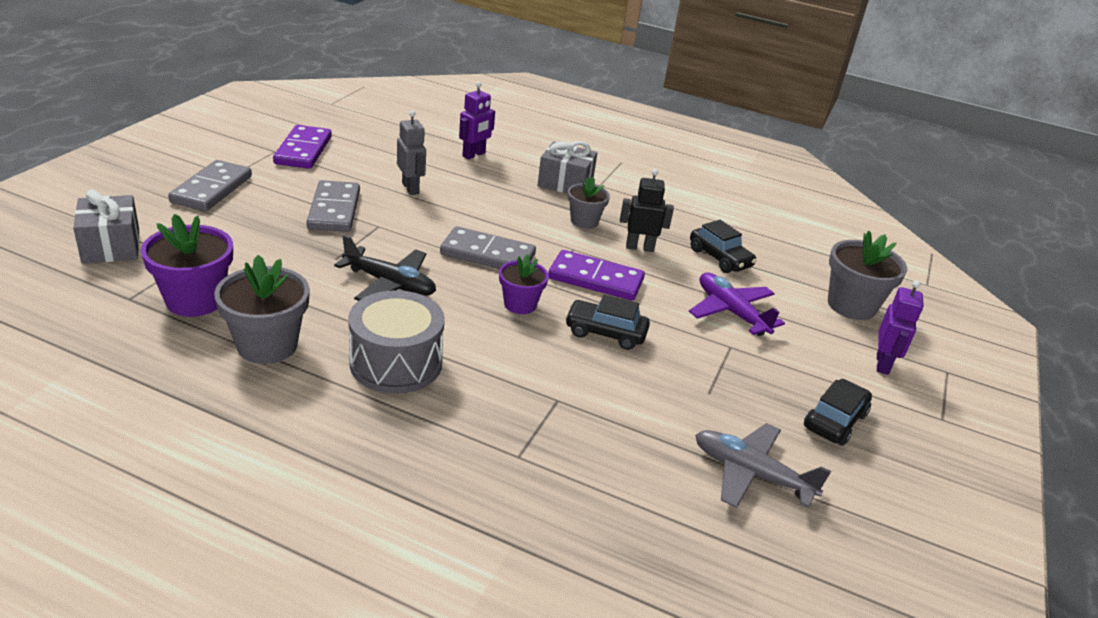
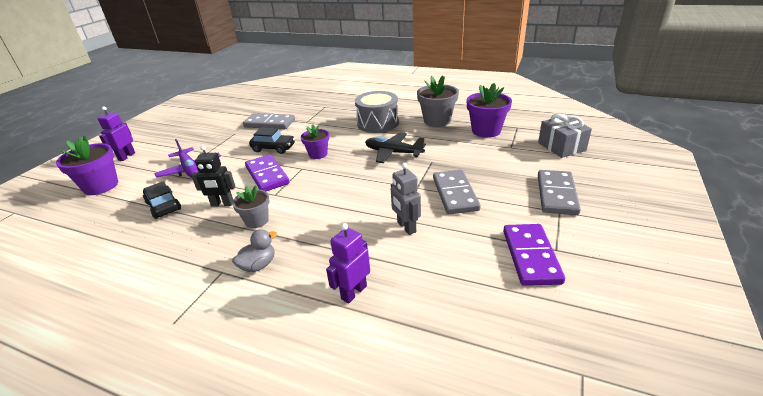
camera: 175 degrees left, 0 degrees up
grey domino [440,226,536,269] -> grey domino moved to [243,113,295,129]
grey gift [537,141,597,194] -> grey duck [232,229,277,272]
purple domino [548,250,645,301] -> purple domino turned 45 degrees clockwise [245,154,290,191]
grey plane [695,423,831,508] -> none
black car [804,379,872,446] -> none
grey flower pot [828,230,907,320] -> purple flower pot [56,135,118,195]

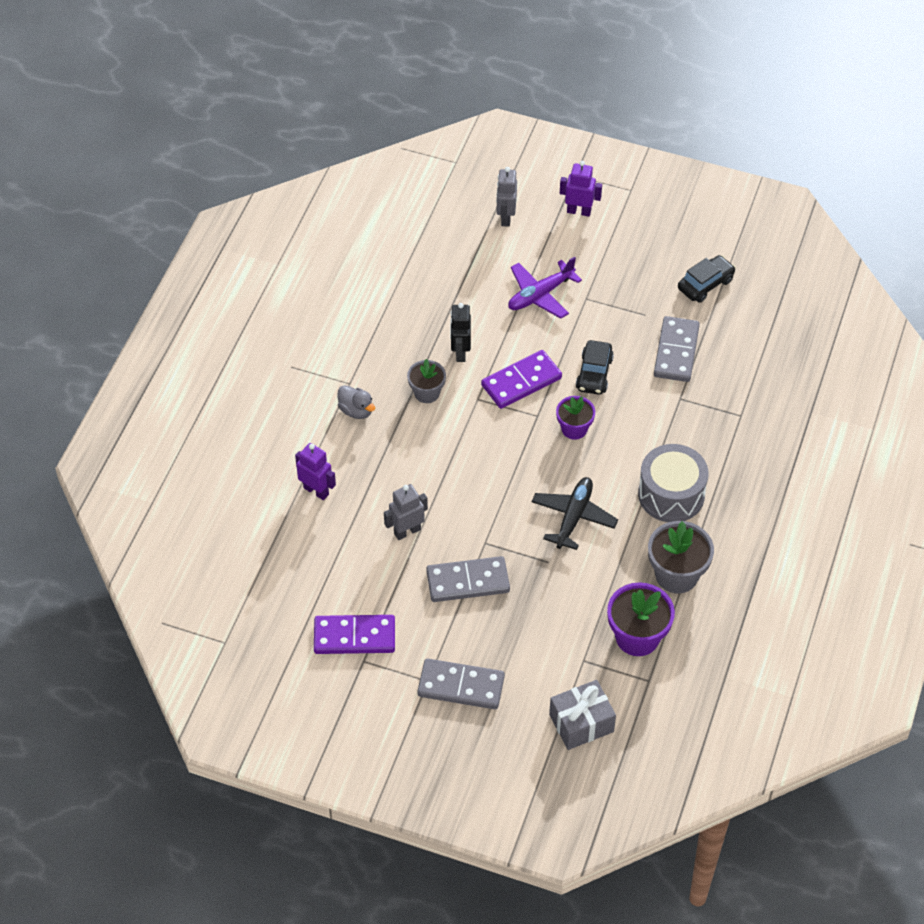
camera: 85 degrees right, 20 degrees up
purple flower pot [56,135,118,195] -> grey robot [496,167,517,227]
black car [143,181,181,219] -> black car moved to [678,255,736,303]

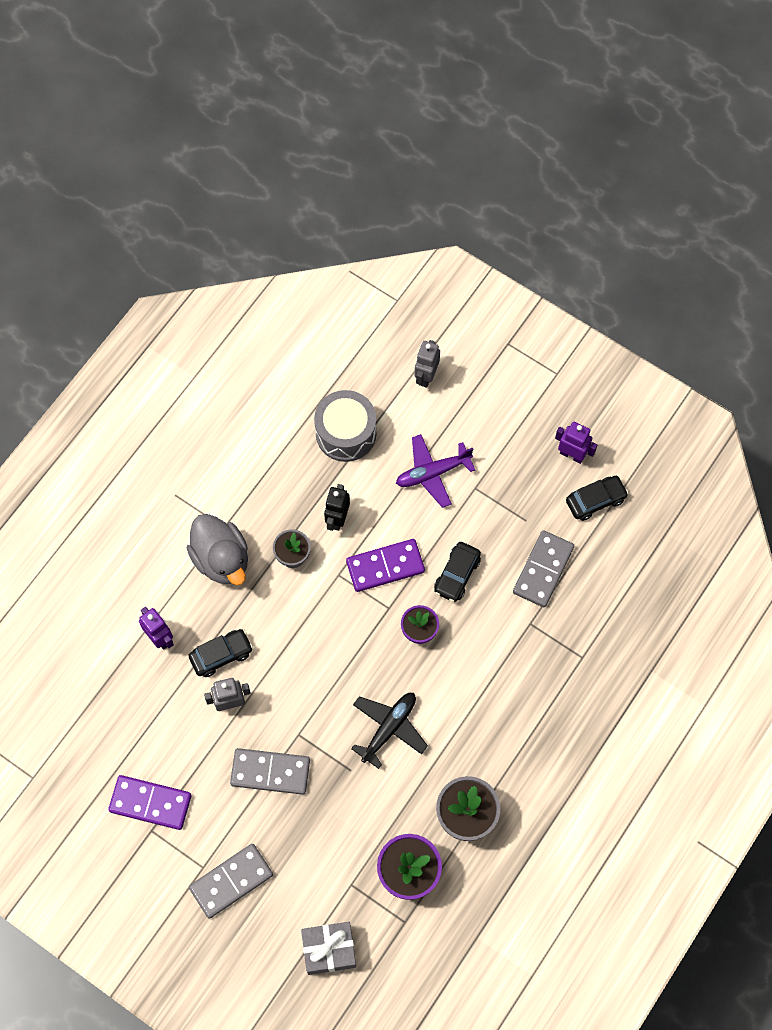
camera: 15 degrees right, 15 degrees up
grey duck [337,385,375,419] -> grey duck [187,514,248,585], size x1.88
grey domino [417,658,505,709] -> grey domino turned 60 degrees counterclockwise [189,844,273,919]
purple robot [560,161,602,217] -> purple robot moved to [555,422,597,464]
grey drum [638,444,708,522] -> grey drum moved to [314,390,376,462]
none -> black car [188,629,253,677]

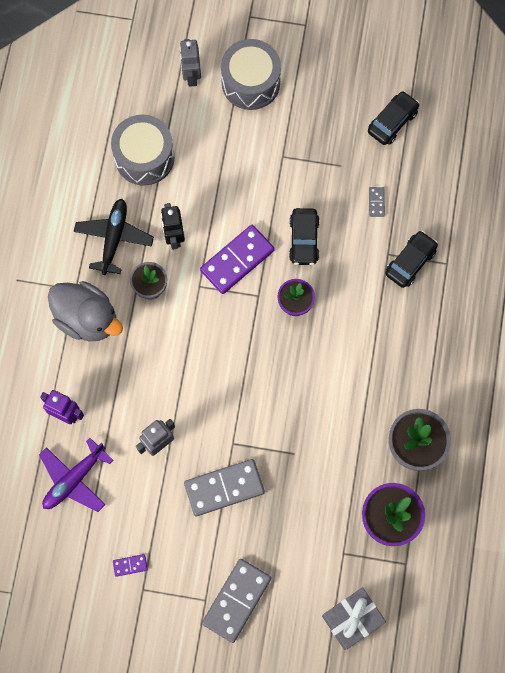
camera: 25 degrees left, 5 degrees up
purple domino [108,775,192,830] -> purple domino [113,554,148,577], size x0.44
black car [188,629,253,677] -> black car moved to [386,231,438,288]
black plane [351,693,428,769] -> black plane moved to [74,199,154,275]
purple plane [396,434,475,508] -> purple plane moved to [39,438,114,512]
grey domino [513,530,574,607] -> grey domino [369,187,385,217], size x0.44
purple robot [555,422,597,464] -> none
none -> grey drum [221,39,281,110]

